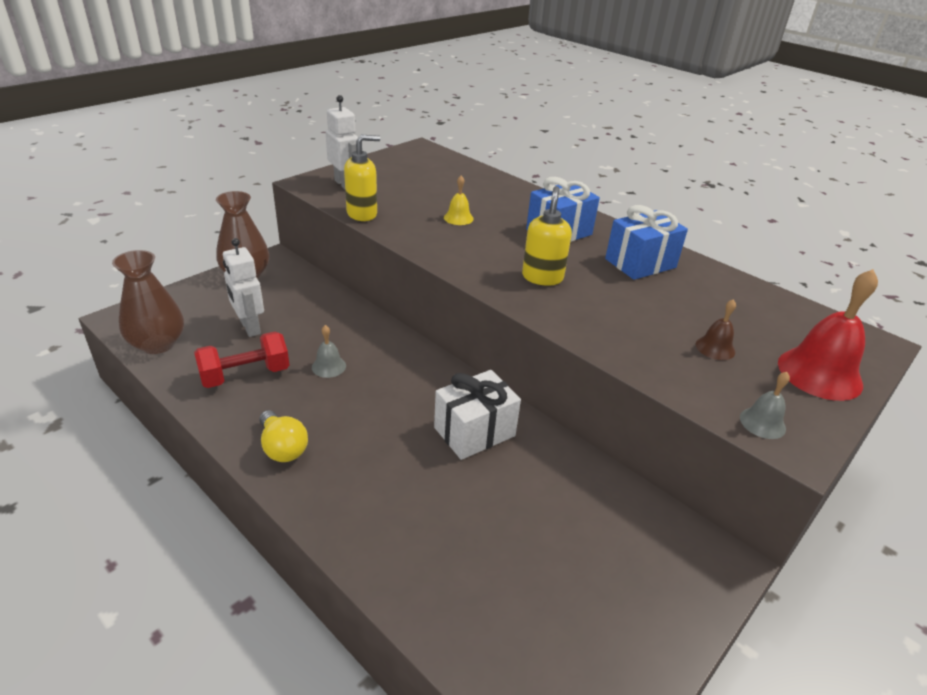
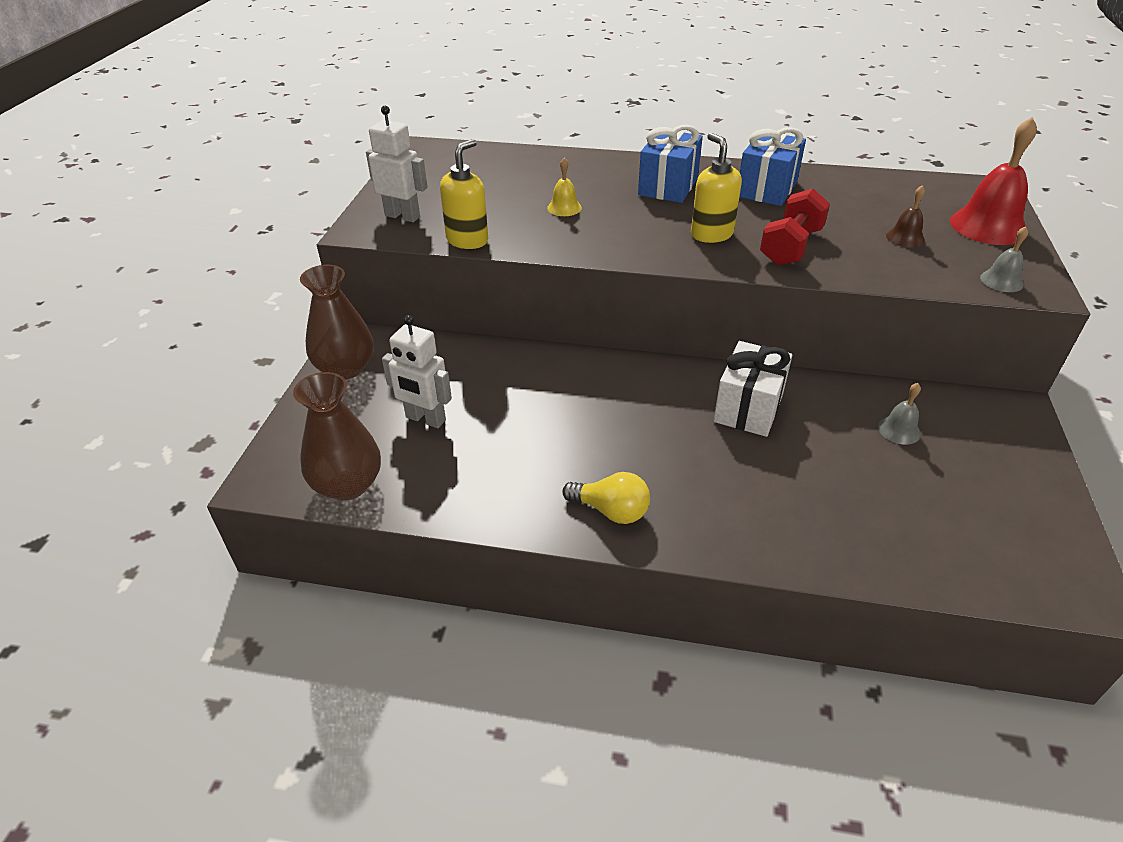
camera: 30 degrees left, 5 degrees up
red dumbbell [194,331,290,388] -> red dumbbell moved to [760,189,830,266]
grey bell [312,325,346,378] -> grey bell moved to [878,383,921,445]

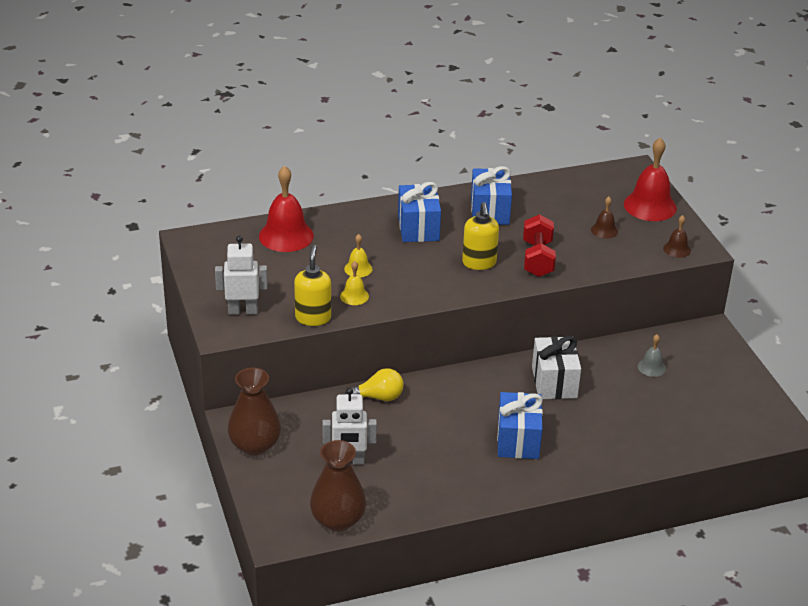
camera: 30 degrees left, 5 degrees down
yellow light bulb [562,472,650,524] -> yellow light bulb moved to [345,368,404,401]
yellow soap dispenser [691,133,742,243] -> yellow soap dispenser turned 135 degrees counterclockwise [462,202,499,270]
grey bell [980,226,1028,292] -> brown bell [663,215,691,258]
none -> red bell [259,166,314,252]
none -> yellow bell [340,261,369,305]
none -> blue gift [497,392,543,459]

